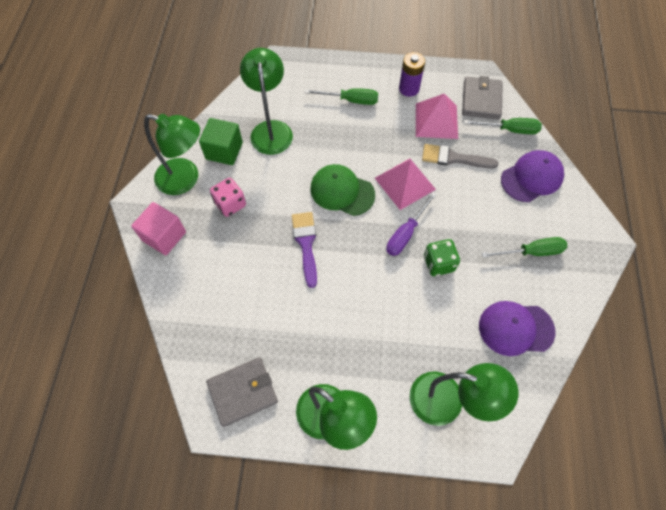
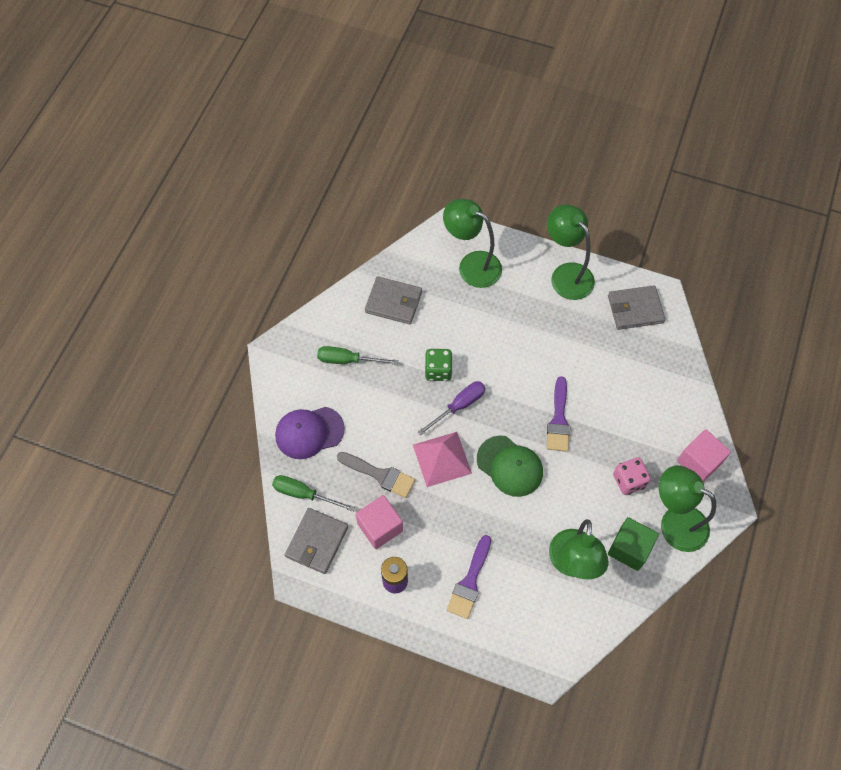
camera: 165 degrees left, 0 degrees up
green screwdriver [305,88,378,105] -> purple brush [447,535,491,619]
pink pyramid [416,94,458,139] -> pink cube [355,495,403,549]
purple cap [479,301,555,356] -> grey wallet [365,276,422,324]

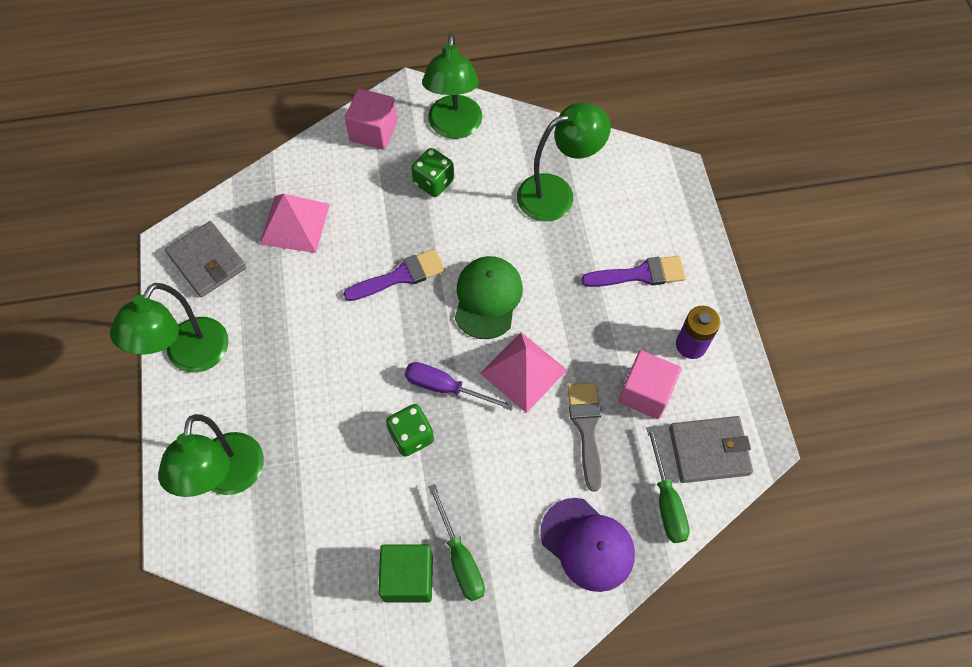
camera: 120 degrees left, 0 degrees up
grey wallet [365,276,422,324] -> none
green cube [608,517,659,571] -> green cube moved to [378,544,433,603]
pink dice [613,457,651,495] -> green dice [411,148,454,197]
none -> pink pyramid [260,194,330,253]

